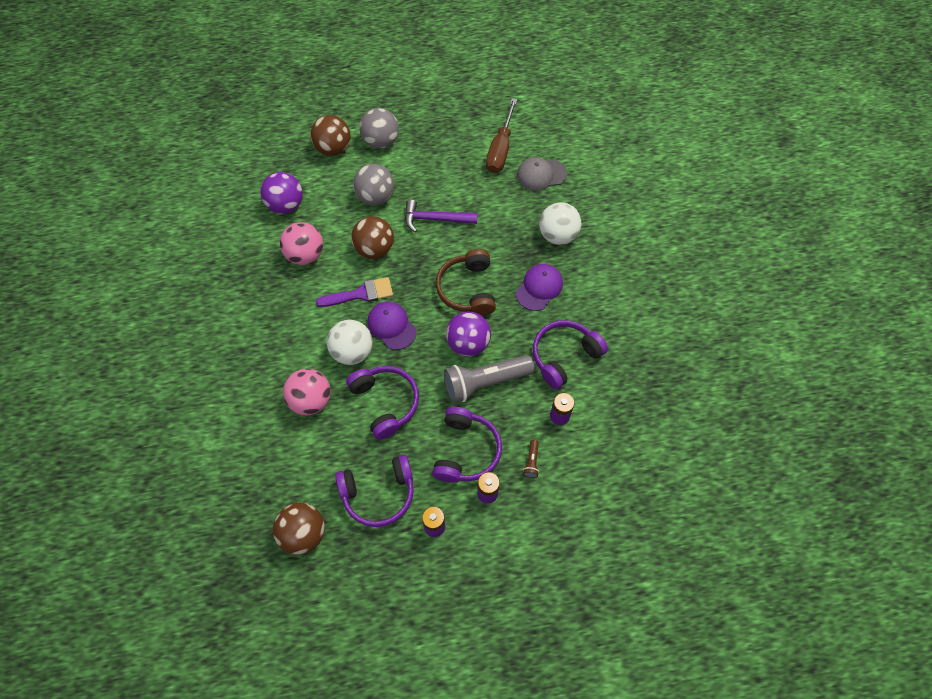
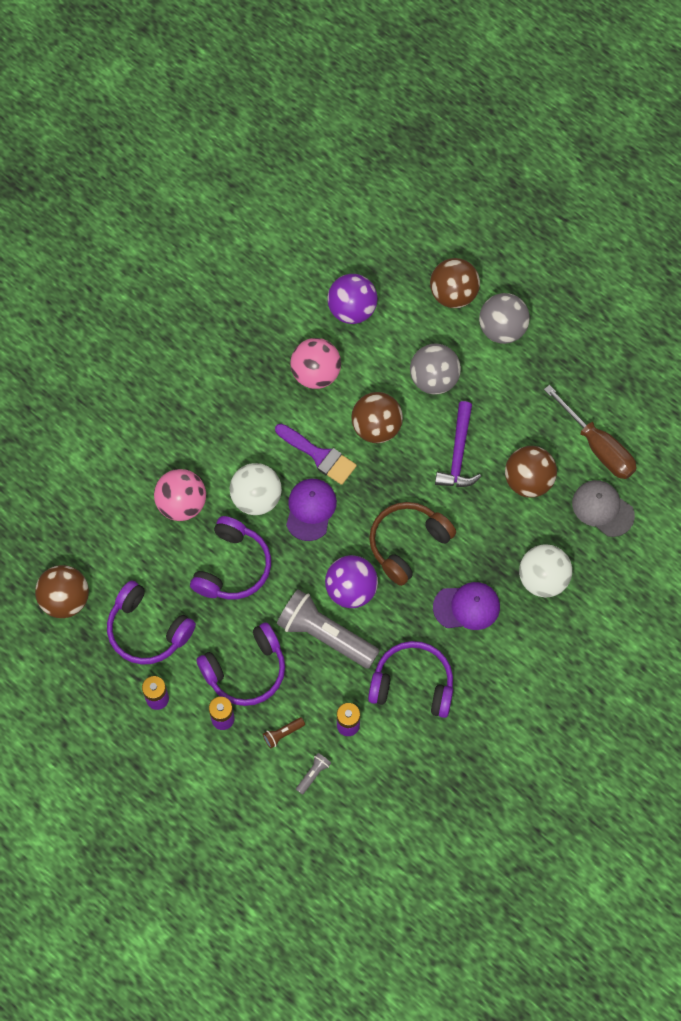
camera: 50 degrees right, 5 degrees up
purple hammer [405,200,478,233] -> purple hammer turned 135 degrees counterclockwise [435,401,481,487]
brown screwdriver [486,98,517,173] -> brown screwdriver turned 105 degrees counterclockwise [544,385,637,479]
none -> grey flashlight [296,753,331,795]
none -> brown ball [505,446,557,498]

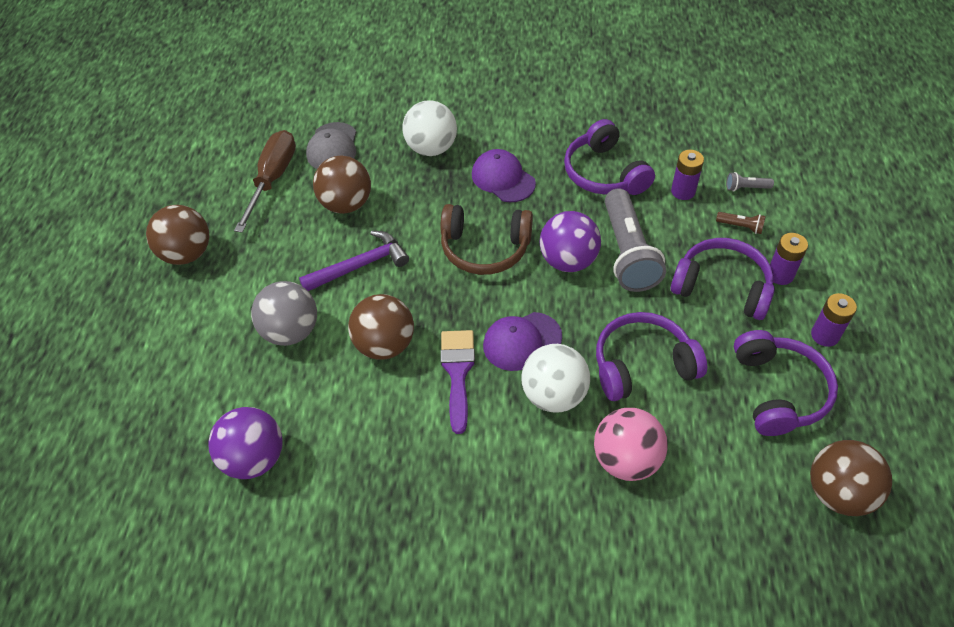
camera: 125 degrees left, 15 degrees down
pink ball [290,338,341,389] -> none
brown ball [430,258,480,308] -> brown ball moved to [146,205,210,265]
grey ball [479,293,530,344] -> none

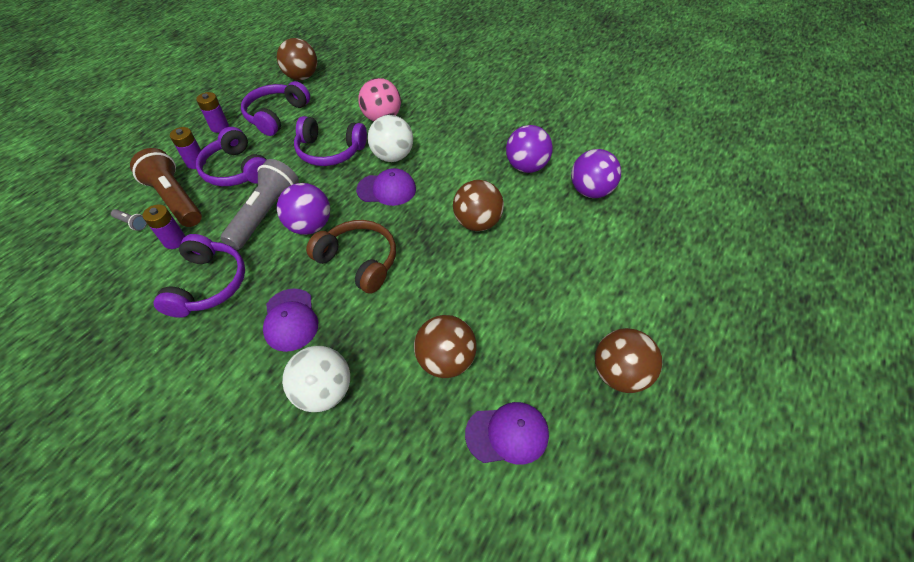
camera: 155 degrees left, 0 degrees up
brown screwdriver [234,130,296,233] -> purple cap [465,402,549,465]
grey ball [251,281,317,346] -> none
purple hammer [299,231,409,291] -> none
grey cap [306,122,356,169] -> none
purple brush [440,330,475,434] -> none
brown flashlight [716,212,766,234] -> brown flashlight [130,148,202,227], size x2.46
none -> purple ball [506,125,553,173]

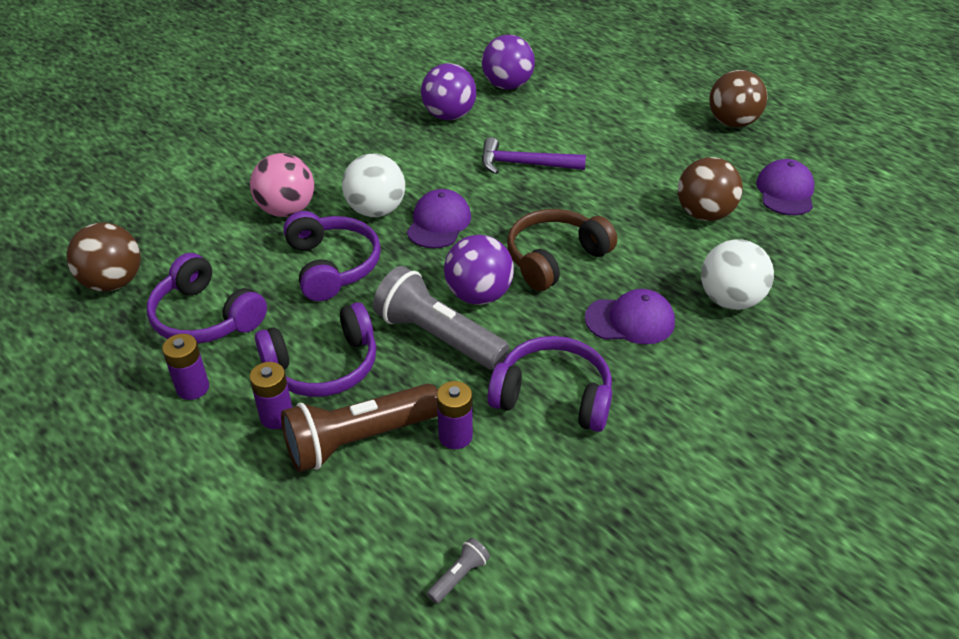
camera: 75 degrees left, 10 degrees down
grey flashlight [111,209,147,231] -> grey flashlight moved to [427,538,490,604]
purple headphones [294,116,367,166] -> purple headphones turned 45 degrees counterclockwise [283,211,381,301]
brown ball [453,180,504,231] -> purple hammer [482,137,586,174]

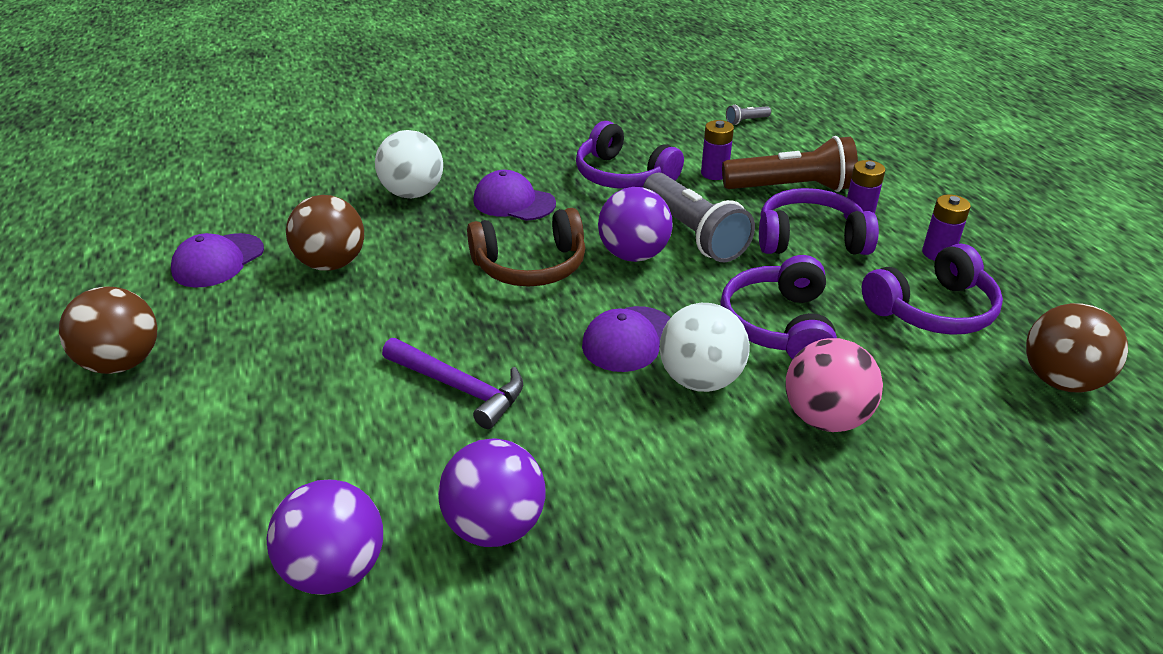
camera: 155 degrees left, 5 degrees down
purple headphones [147,253,267,344] -> purple headphones turned 90 degrees clockwise [862,243,1003,335]

